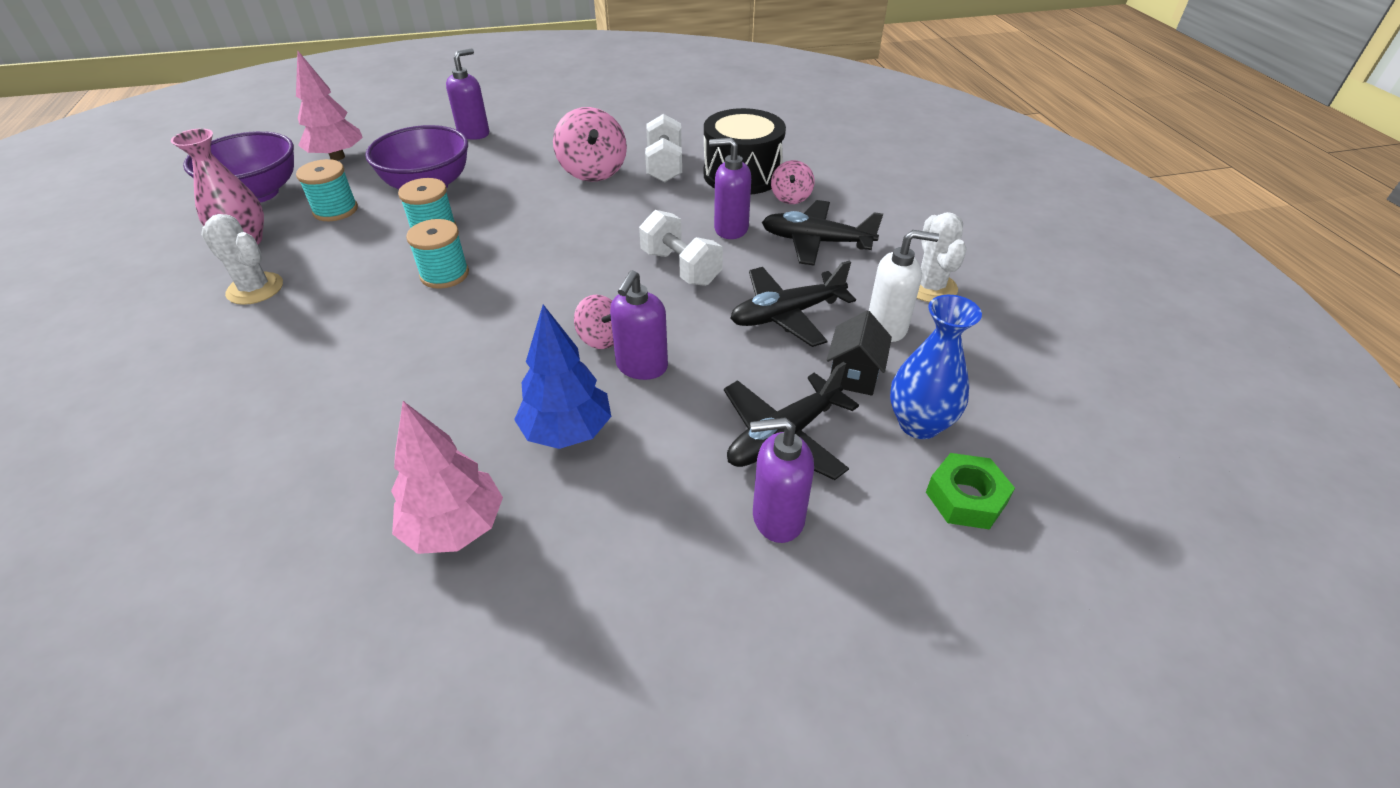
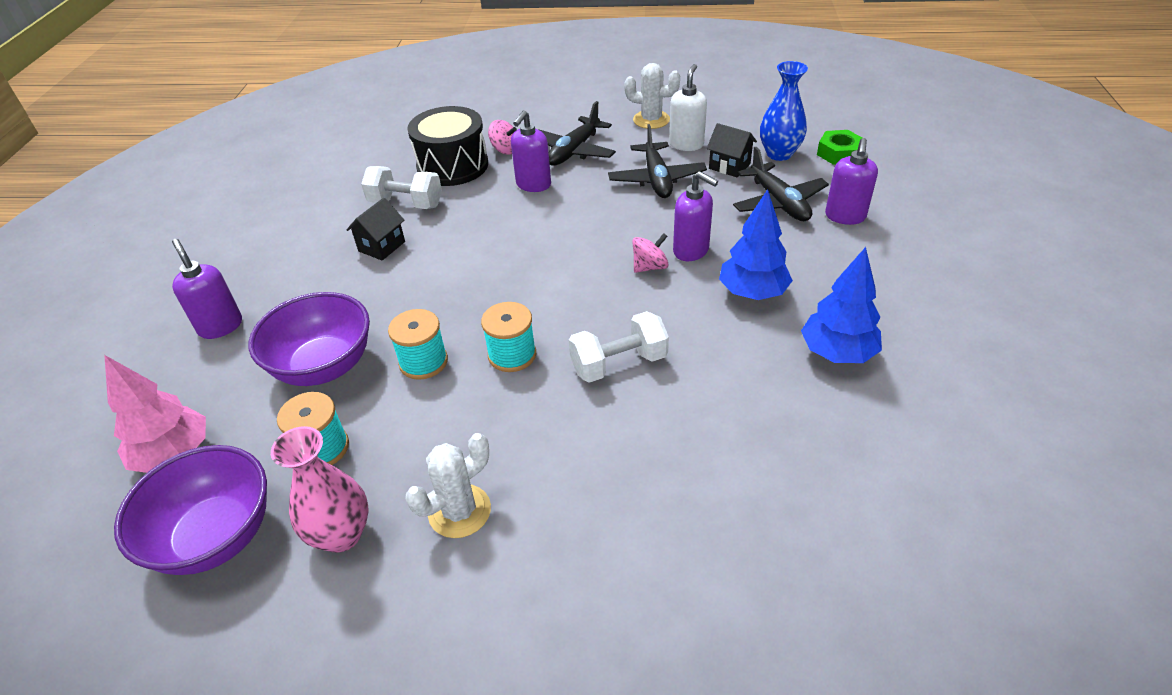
camera: 70 degrees left, 0 degrees up
pink tree [391,401,503,554] -> blue tree [801,247,882,363]
pink spinning top [553,107,627,182] -> black house [346,198,405,261]
white dumbbell [639,210,723,286] -> white dumbbell moved to [569,311,669,383]

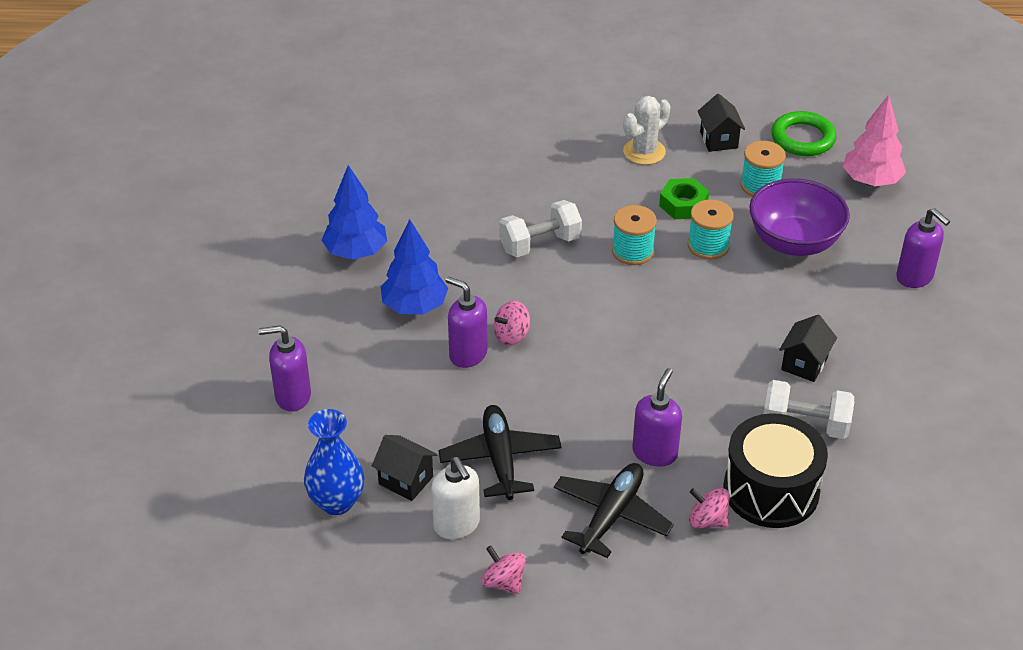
camera: 175 degrees right, 0 degrees up
purple bowl [114,445,267,575] -> green ring [771,111,836,156]
pink vase [271,426,369,553] -> black house [698,94,745,152]
white cactus [624,63,680,129] -> pink spinning top [481,546,526,594]
white soap dispenser [669,64,707,151] -> white soap dispenser turned 45 degrees counterclockwise [431,457,480,539]
black plane [733,147,829,221] -> none
green nut [817,130,862,165] -> green nut moved to [659,178,709,219]
purple soap dispenser [825,138,878,225] -> purple soap dispenser turned 105 degrees counterclockwise [259,326,311,412]

